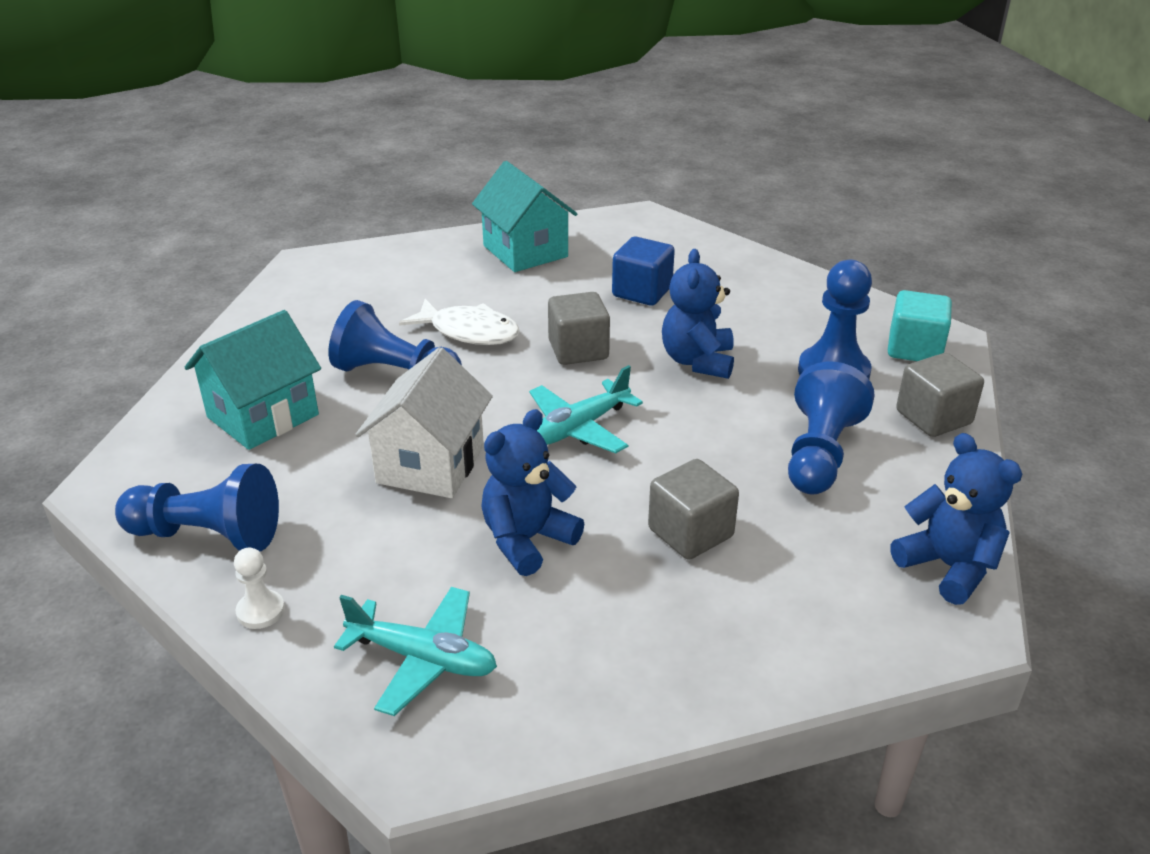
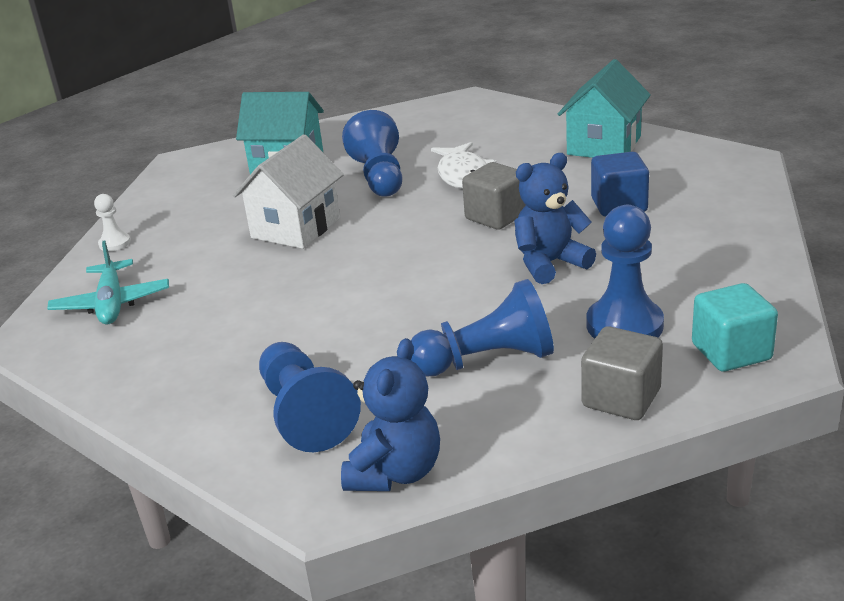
camera: 60 degrees right, 5 degrees down
blue pawn [115,464,279,551] -> blue pawn moved to [259,342,361,452]
white house [355,347,493,498] -> white house turned 45 degrees counterclockwise [233,134,344,249]
blue teddy bear [481,409,584,576] -> none
turquoise plane [529,365,643,454] -> none
grey cube [648,459,739,559] -> none

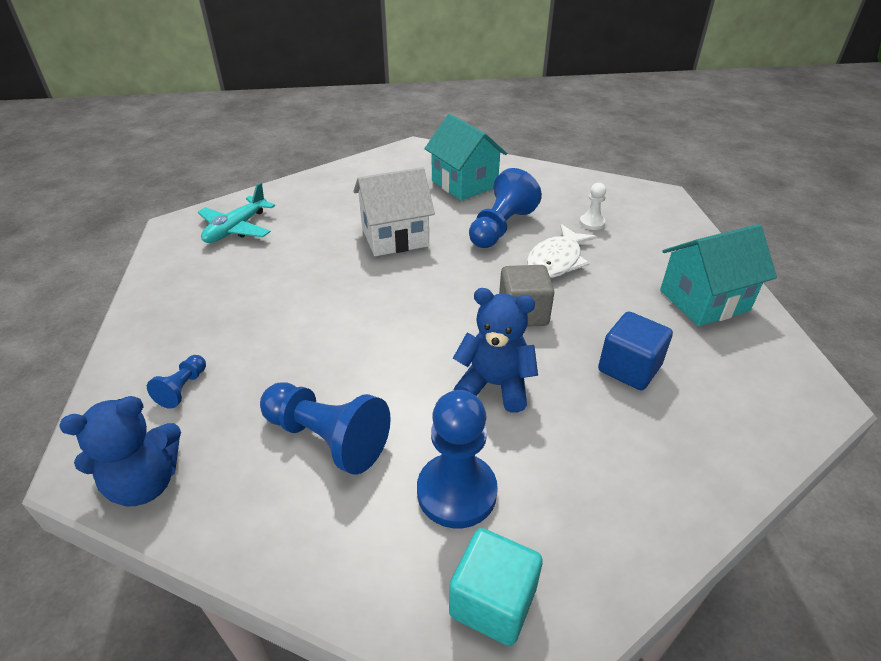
camera: 40 degrees right, 10 degrees up
white pawn [94,194,131,251] -> white pawn moved to [580,183,606,230]
blue pawn [259,342,361,452] -> blue pawn [147,355,206,409], size x0.51
grey cube [581,326,663,420] -> none

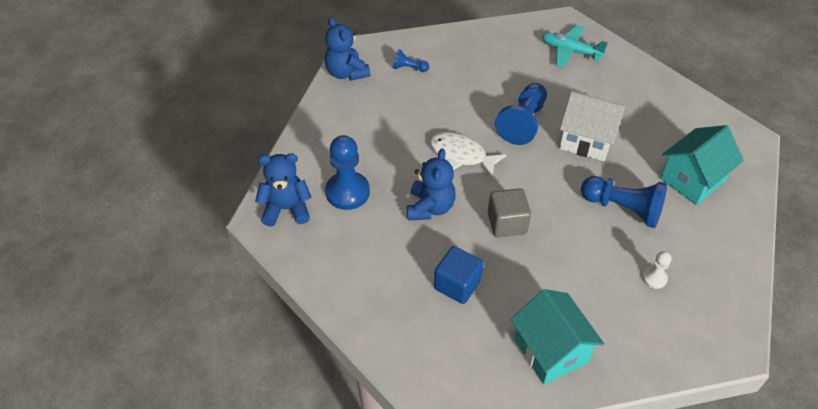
camera: 85 degrees right, 10 degrees up
blue pawn [260,383,391,475] -> blue pawn moved to [495,83,547,145]
white house [353,167,435,256] -> white house turned 45 degrees counterclockwise [559,91,625,161]
turquoise cube [449,528,543,646] -> blue teddy bear [255,153,312,227]
white fish [526,224,597,278] -> white fish moved to [430,132,506,178]

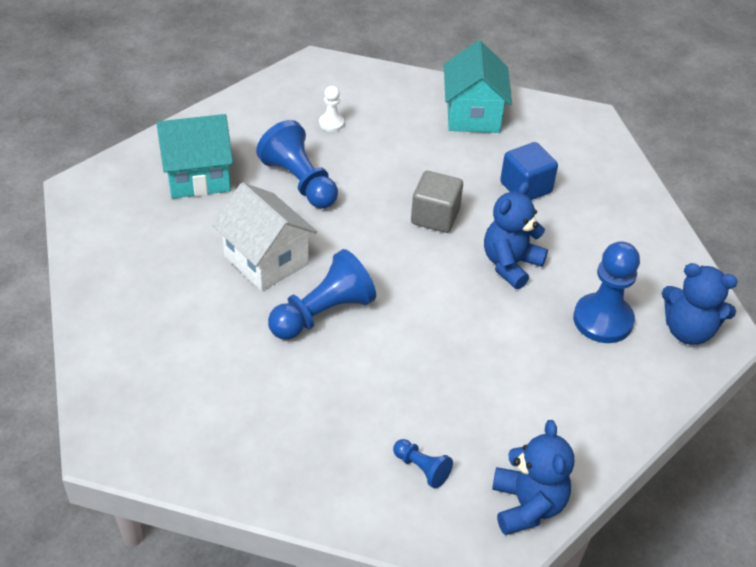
camera: 155 degrees left, 5 degrees down
white fish [430,132,506,178] -> none
turquoise plane [542,25,608,67] -> none

